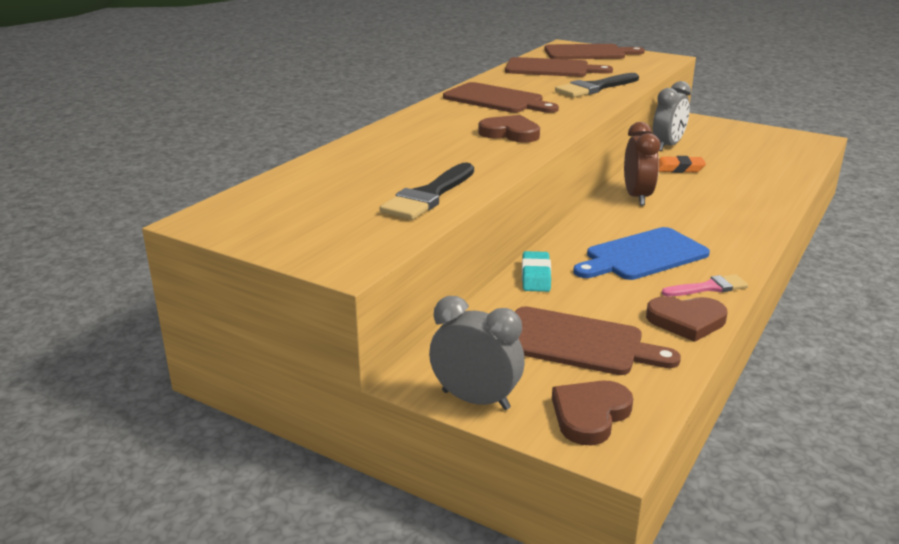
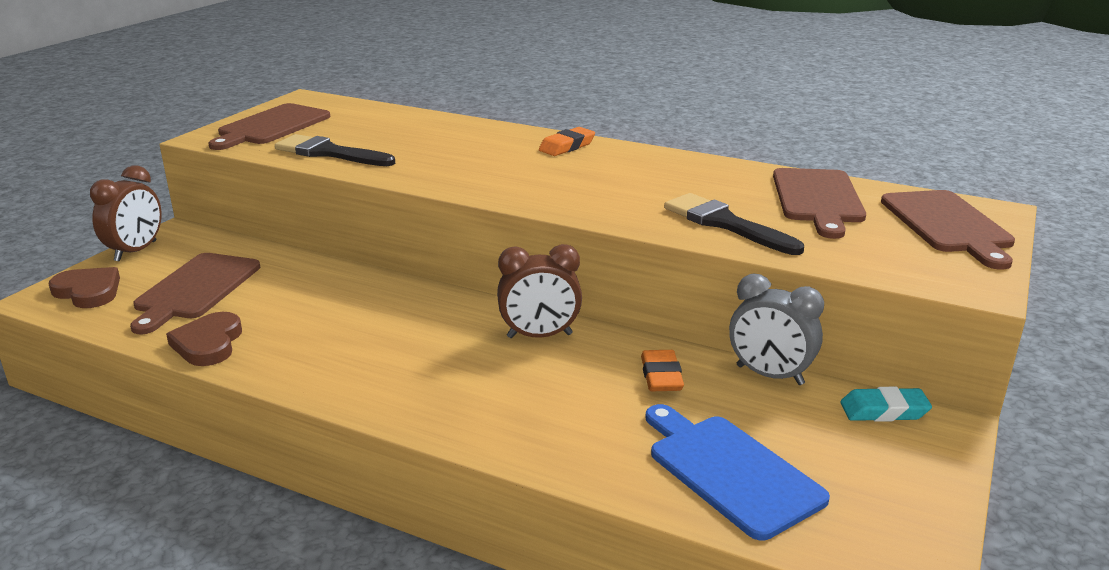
camera: 85 degrees right, 0 degrees up
grey clock [429,296,525,410] -> brown clock [90,165,162,262]
brown cutting board [443,82,559,113] -> brown cutting board moved to [208,103,330,150]
brown heart [478,115,540,143] -> none
turquoise eraser [522,251,551,292] -> turquoise eraser moved to [840,387,932,422]
blue cutting board [573,227,710,280] -> blue cutting board moved to [645,404,830,540]
pink brush [661,274,748,297] -> none
none -> orange eraser [539,127,595,156]

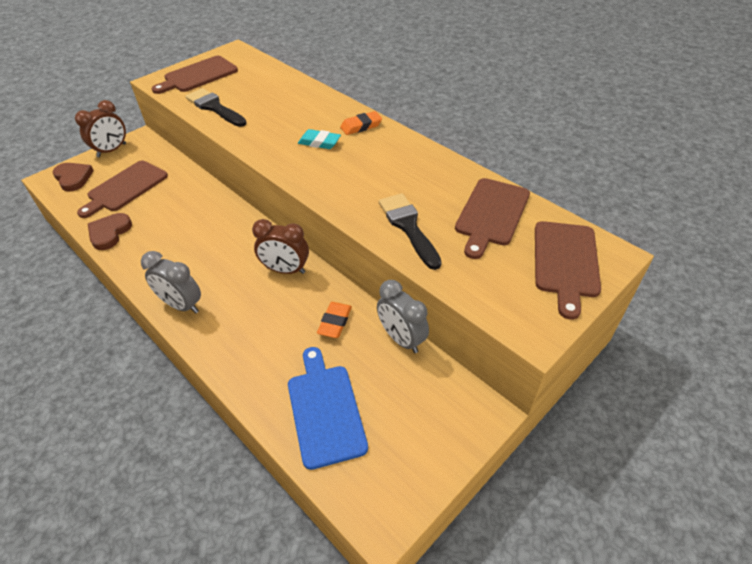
camera: 20 degrees right, 20 degrees up
turquoise eraser [840,387,932,422] -> turquoise eraser moved to [298,129,341,149]
none -> grey clock [141,251,201,314]

